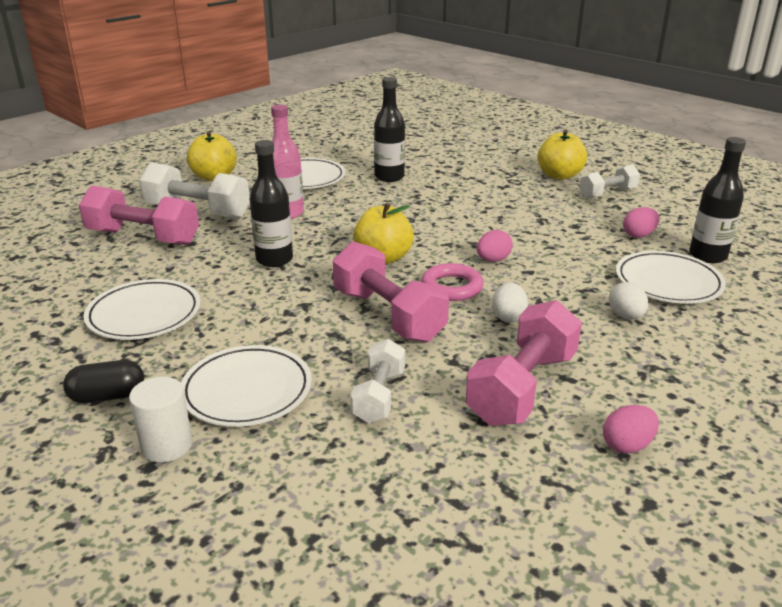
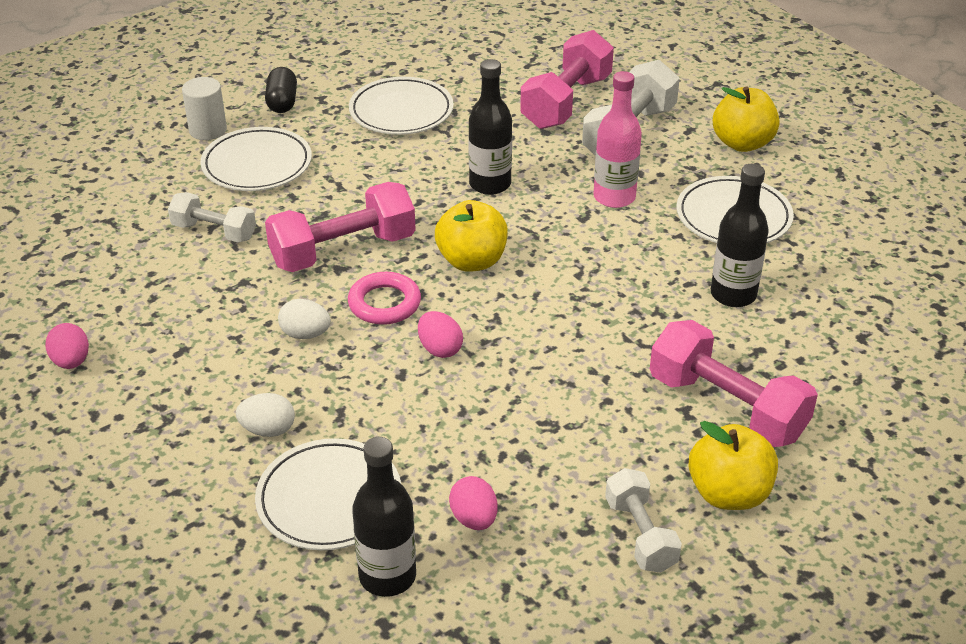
camera: 100 degrees right, 10 degrees up
pink dumbbell [466,300,582,426] -> pink dumbbell moved to [650,320,818,447]

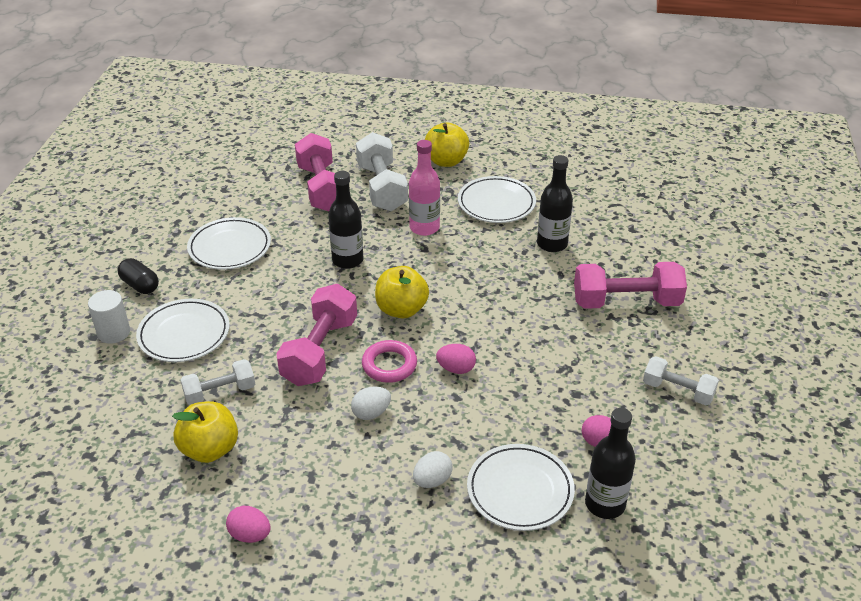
camera: 45 degrees left, 0 degrees up
yellow apple [688,421,778,510] -> yellow apple moved to [172,401,238,463]

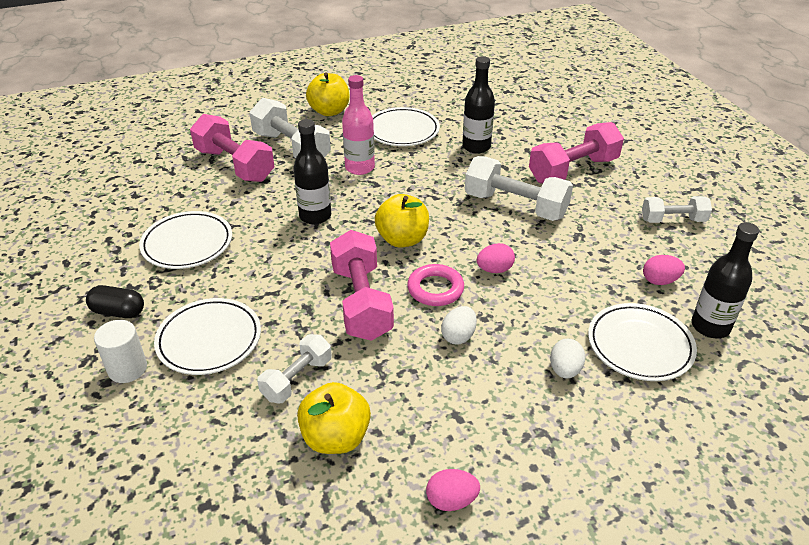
camera: 30 degrees left, 0 degrees up
none -> white dumbbell [465,156,573,221]

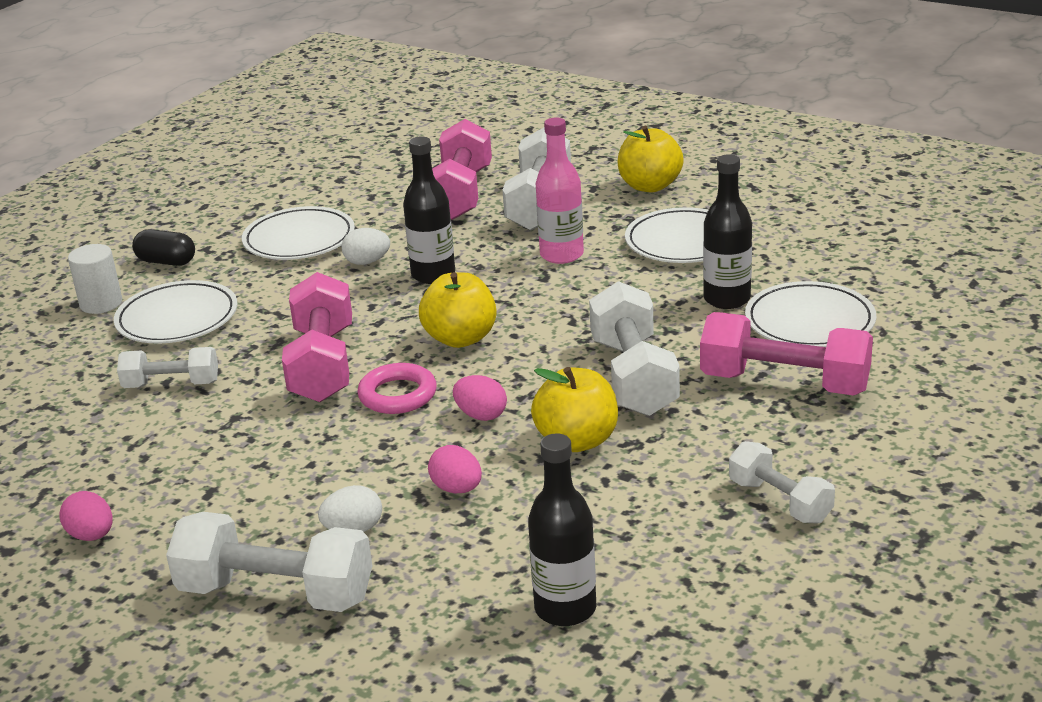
camera: 55 degrees right, 10 degrees down
black capsule [86,285,144,318] -> black capsule turned 45 degrees counterclockwise [132,229,195,266]
yellow apple [297,382,371,454] -> yellow apple moved to [531,367,618,452]
pink dumbbell [330,230,394,341] -> pink dumbbell turned 45 degrees counterclockwise [282,272,352,402]
white egg [441,306,477,344] -> white egg moved to [341,228,390,265]
white plate [588,303,697,381] -> white plate moved to [745,281,876,347]
pink egg [643,255,685,285] -> pink egg moved to [428,445,482,493]
none -> white dumbbell [166,512,372,612]

